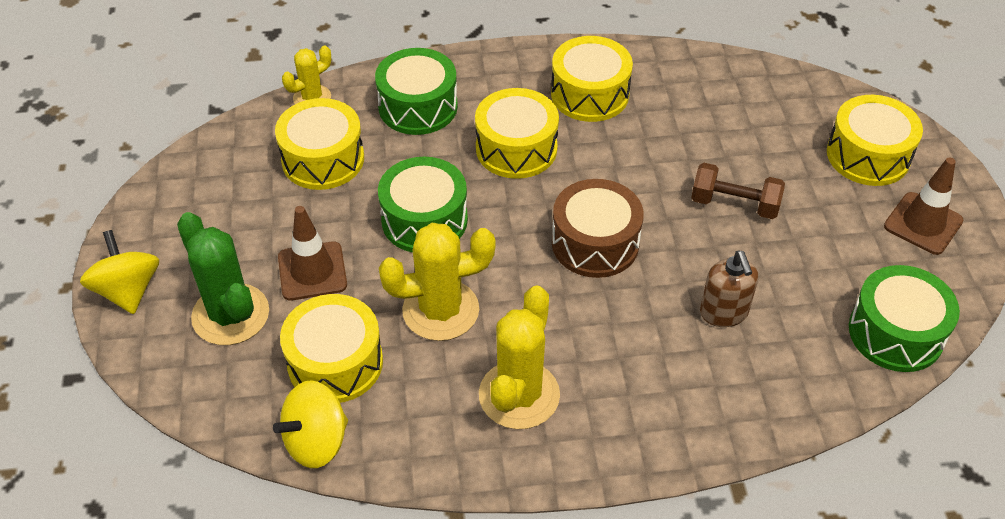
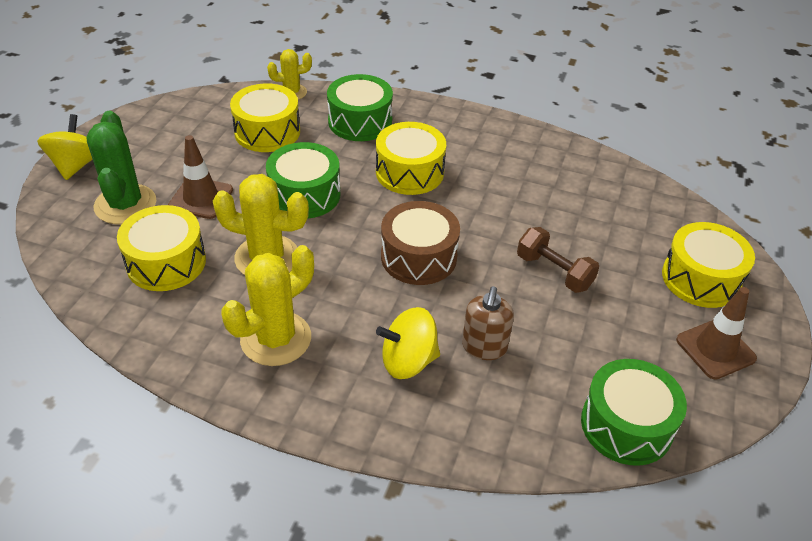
camera: 25 degrees right, 5 degrees down
yellow spinning top [273,380,348,468] -> yellow spinning top moved to [376,307,440,379]
yellow drum [551,36,633,122] -> none

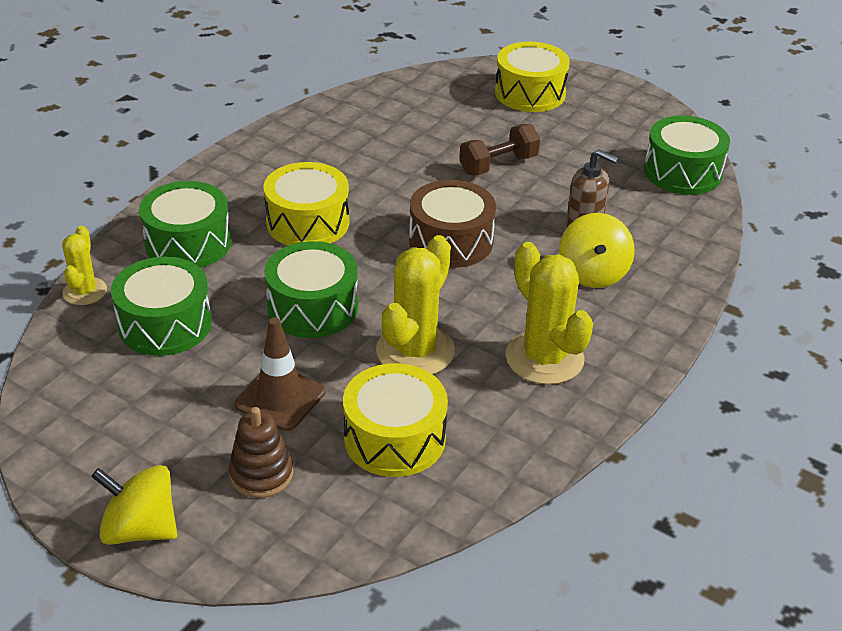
camera: 75 degrees left, 5 degrees down
green cactus [86,111,156,224] -> brown stacking toy [229,407,293,498]
yellow drum [230,83,300,152] -> green drum [111,257,212,356]
brown traffic cone [676,287,757,380] -> none

